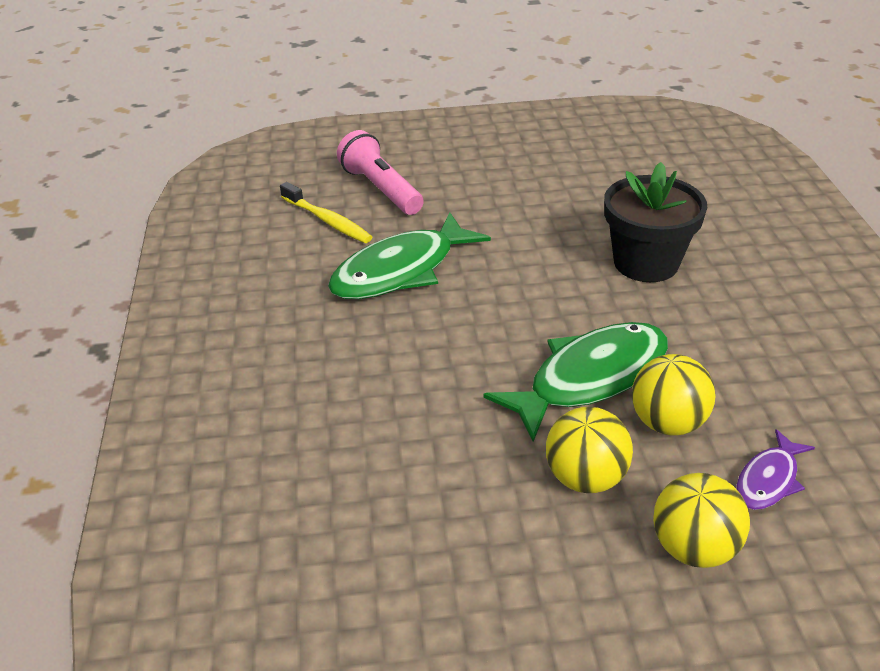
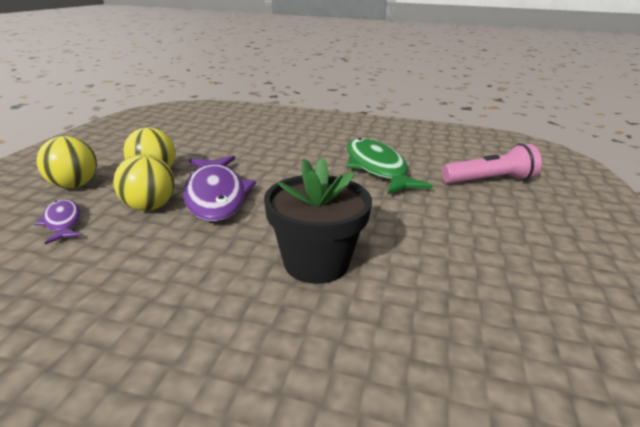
camera: 110 degrees right, 10 degrees down
yellow toothbrush [280,182,372,243] -> none
green fish [483,322,668,442] -> purple fish [183,156,256,222]

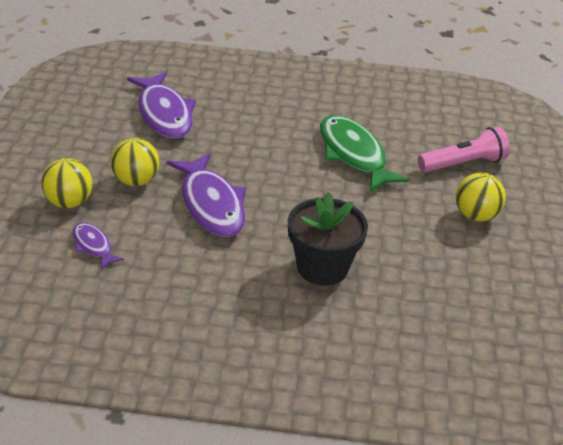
camera: 10 degrees left, 10 degrees up
yellow ball [113,154,175,211] -> yellow ball moved to [456,173,506,222]
none -> purple fish [127,72,196,139]

